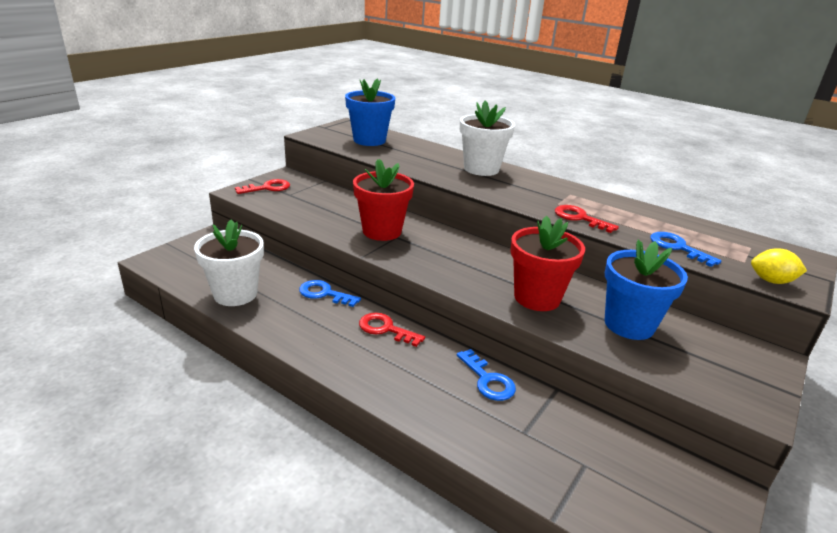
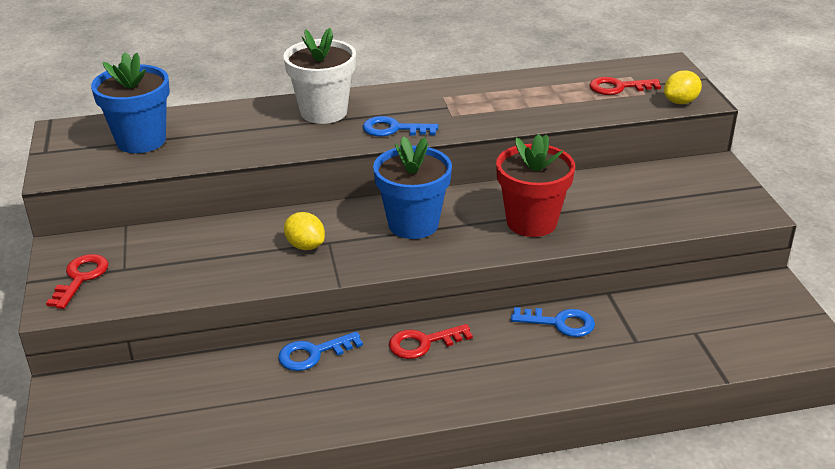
camera: 45 degrees left, 5 degrees up
white flower pot [194,220,264,306] -> none
red flower pot [353,159,414,241] -> yellow lemon [284,212,325,250]
red key [555,205,619,233] -> red key moved to [589,77,661,95]
blue flower pot [605,240,688,340] -> blue flower pot moved to [373,136,452,239]
blue key [650,232,721,267] -> blue key moved to [363,116,438,136]

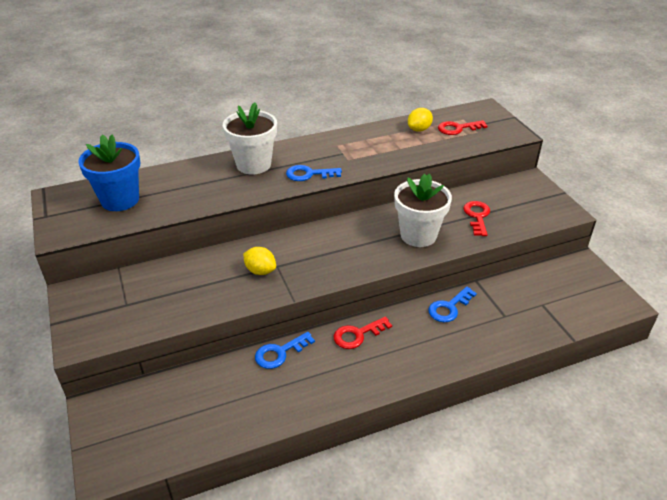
camera: 10 degrees left, 5 degrees up
red key [46,254,108,309] -> red key moved to [463,201,490,236]
blue flower pot [373,136,452,239] -> none
red flower pot [496,134,575,237] -> white flower pot [394,174,452,247]
blue key [511,307,595,337] -> blue key turned 135 degrees clockwise [428,286,477,322]
yellow lemon [664,70,702,104] -> yellow lemon moved to [408,108,433,132]

